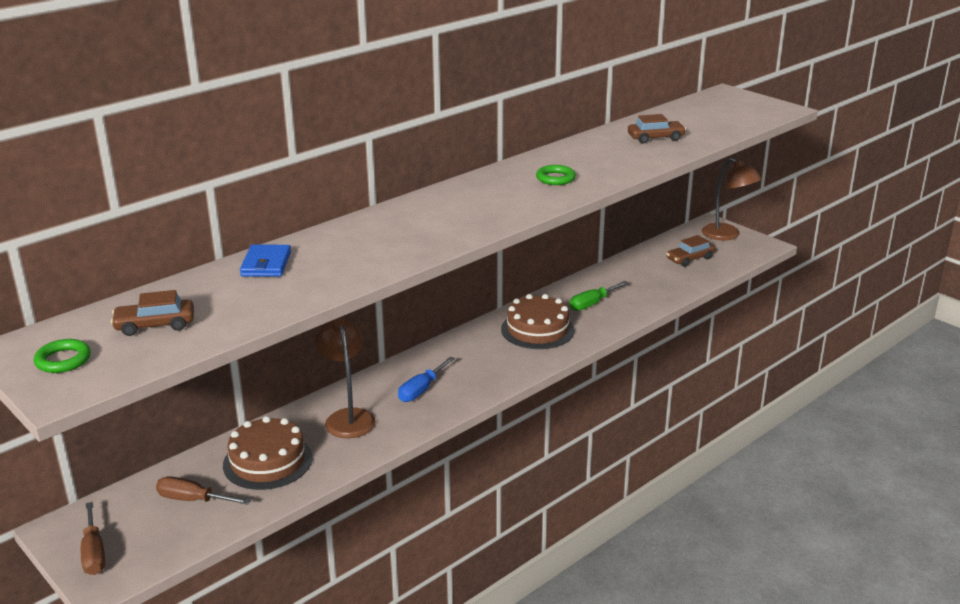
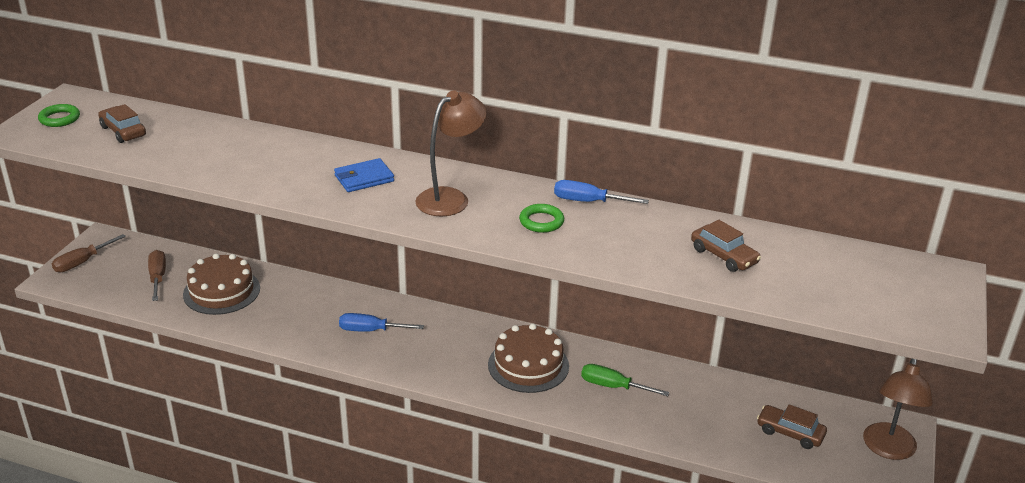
camera: 60 degrees right, 5 degrees up
blue wallet [240,244,291,277] -> blue wallet moved to [334,158,394,192]
brown lamp [315,318,376,438] -> brown lamp moved to [415,91,487,216]
none -> blue screwdriver [554,180,649,204]

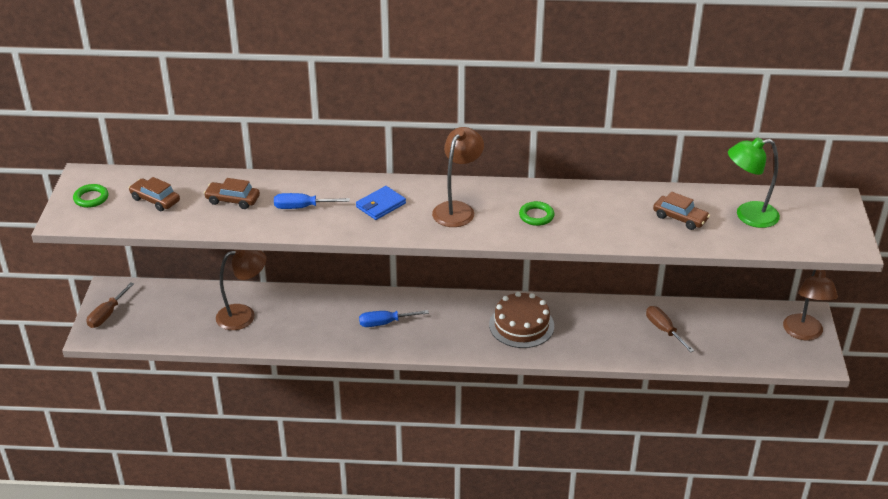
camera: 15 degrees left, 5 degrees up
brown screwdriver [148,250,166,301] -> brown screwdriver moved to [646,306,694,352]
brown cake [183,253,260,315] -> brown lamp [216,250,266,330]
blue screwdriver [554,180,649,204] -> blue screwdriver moved to [274,193,350,209]
green screwdriver [581,364,669,396] -> none
brown car [757,404,827,449] -> brown car moved to [204,178,260,209]
none -> green lamp [728,137,780,228]

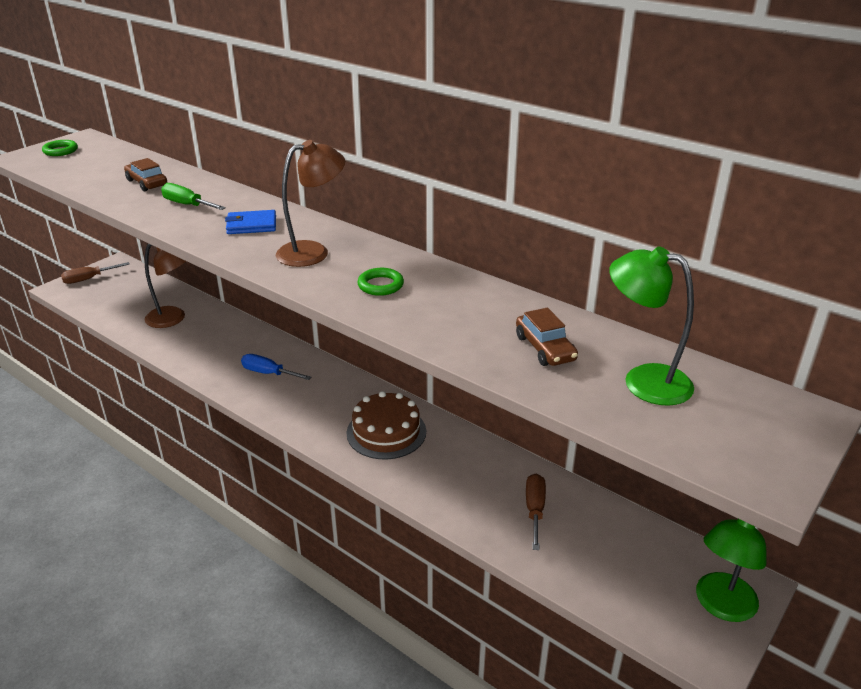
camera: 35 degrees right, 5 degrees down
brown car [129,177,180,211] -> none
blue screwdriver [274,193,350,209] -> green screwdriver [161,183,226,210]
brown lamp [783,270,838,341] -> green lamp [696,519,767,622]

